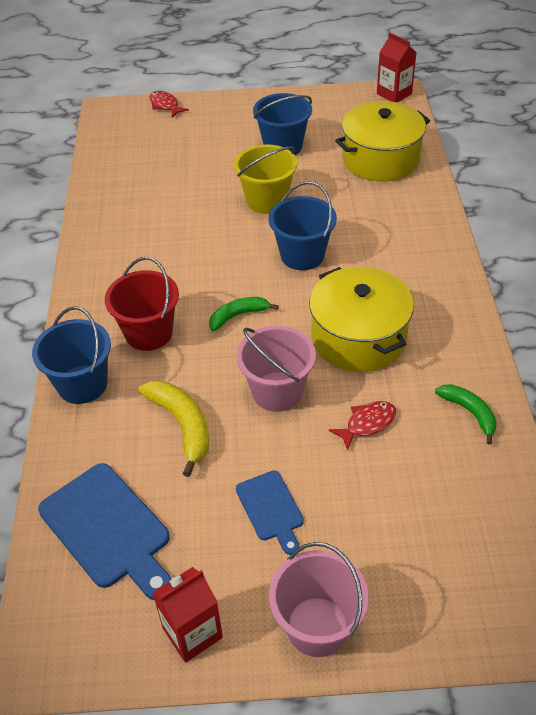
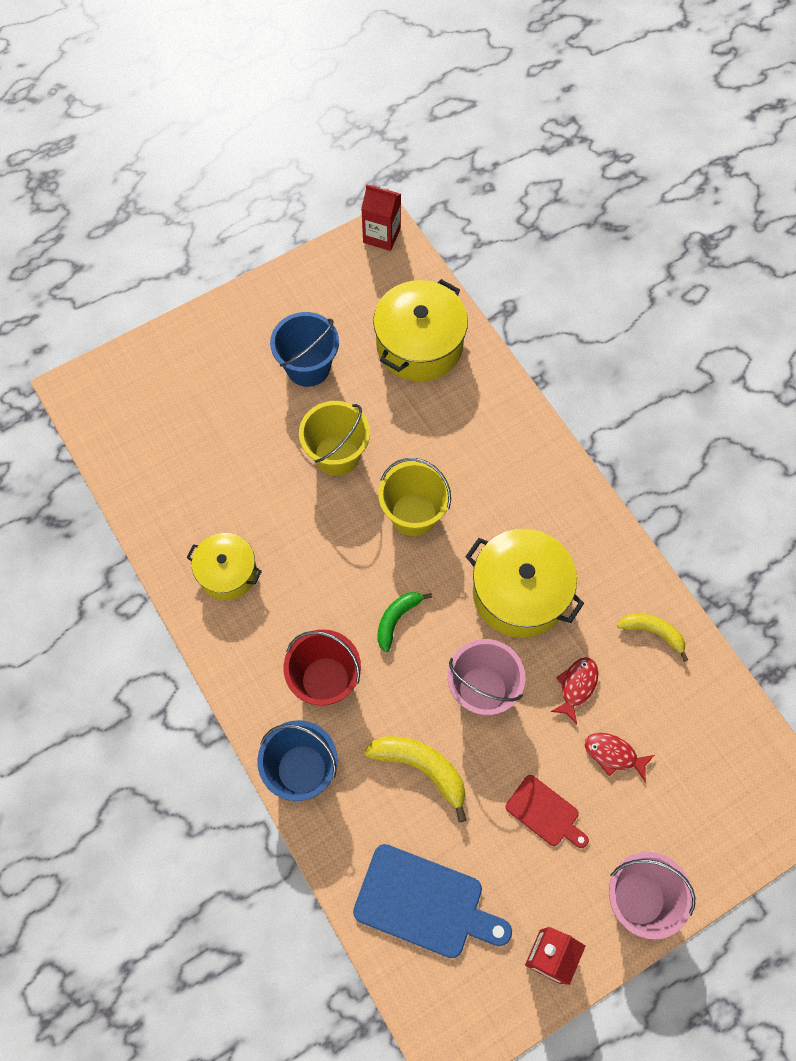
camera: 30 degrees left, 20 degrees up
red fish [150,91,189,118] -> red fish moved to [585,733,654,782]
blue cutting board [236,471,304,555] -> red cutting board [506,775,589,848]
blue bucket [268,181,337,270] -> yellow bucket [378,458,451,536]
green banana [435,384,497,445] -> yellow banana [617,614,688,662]
none -> yellow pot [186,533,262,600]

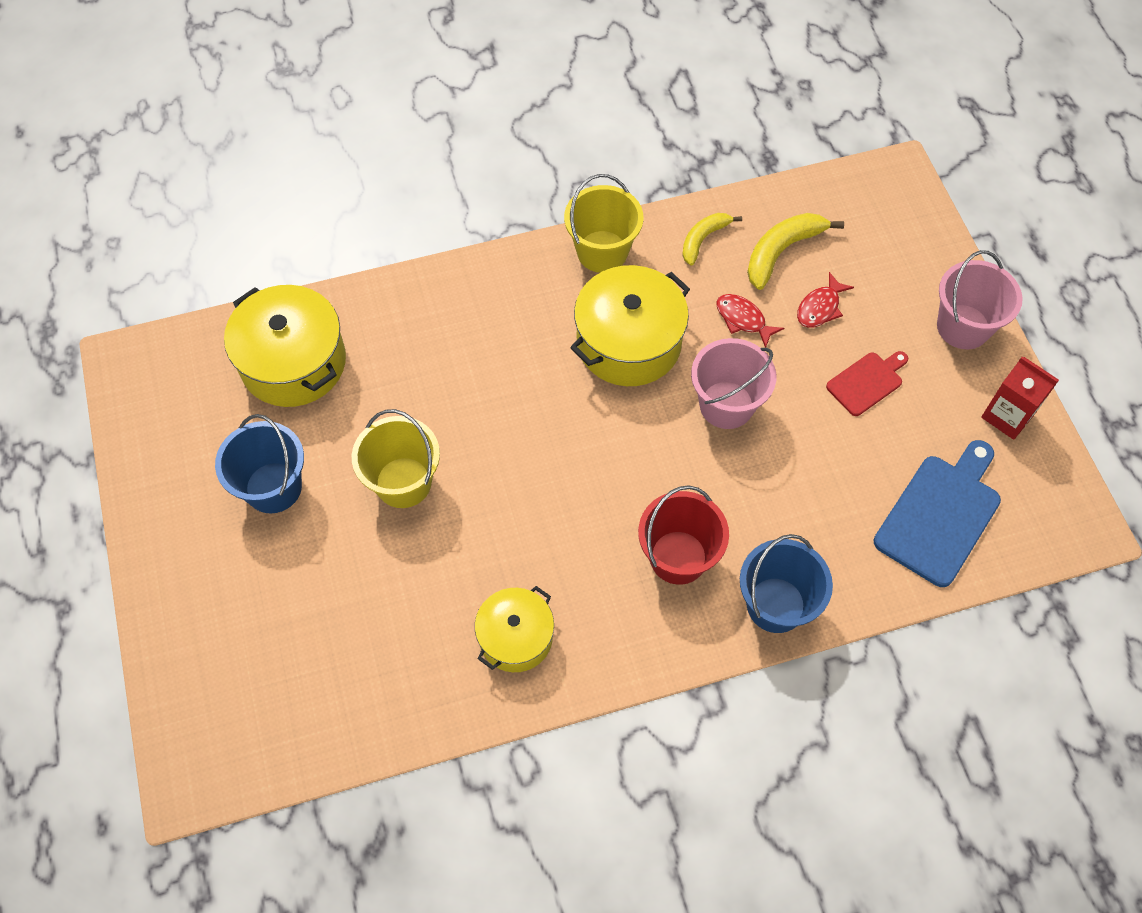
camera: 75 degrees left, 5 degrees down
red carton [361,184,401,251] -> none
yellow banana [364,736,467,822] -> yellow banana moved to [747,213,844,290]
green banana [377,592,432,652] -> none
yellow bucket [378,458,451,536] -> yellow bucket moved to [564,174,644,273]

